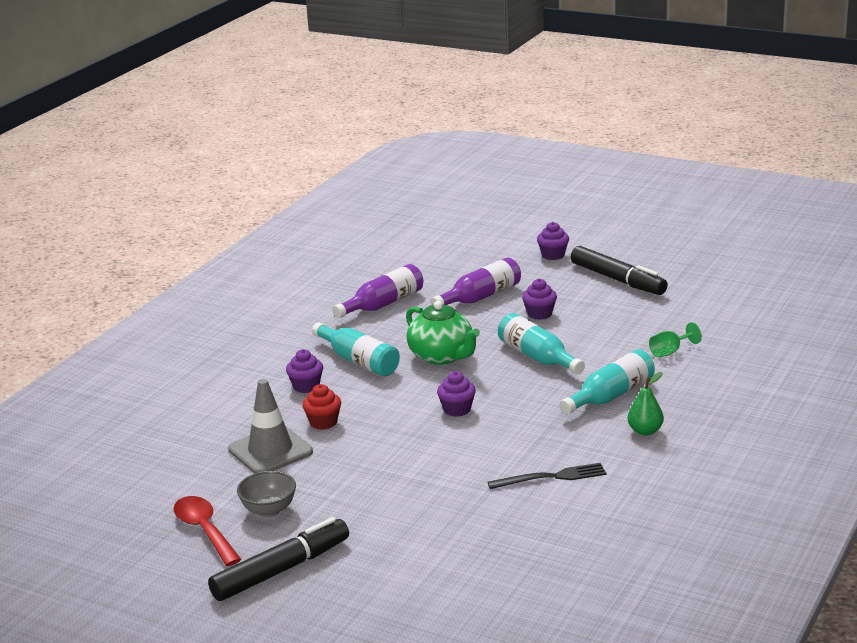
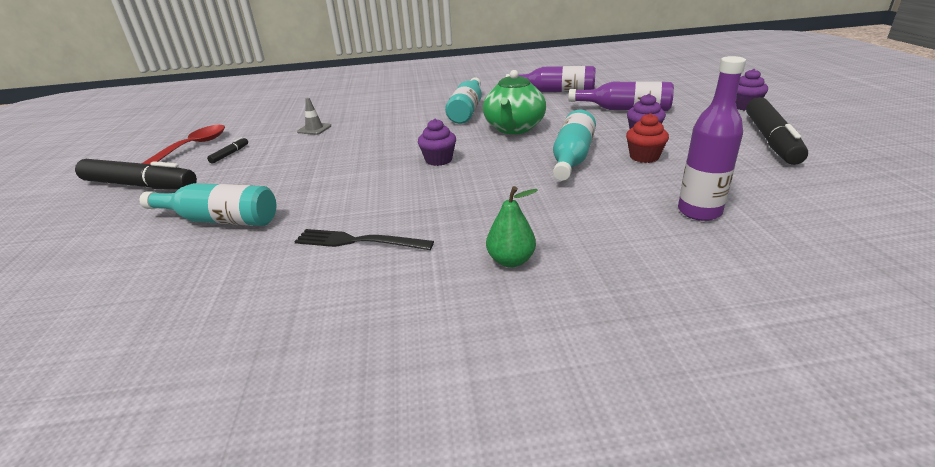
camera: 55 degrees right, 5 degrees up
grey traffic cone [228,379,313,473] -> grey traffic cone [297,98,331,135], size x0.49
grey bowl [237,471,296,517] -> black marker [207,137,248,164]
purple cupcake [286,349,323,393] -> none
red cupcake [302,384,341,430] -> red cupcake moved to [626,113,669,163]
black fork [488,463,606,489] -> black fork turned 150 degrees clockwise [294,229,434,250]
turquoise bottle [559,349,655,414] -> turquoise bottle moved to [140,183,276,226]
green goblet [649,322,702,357] -> purple bottle [678,56,746,221]

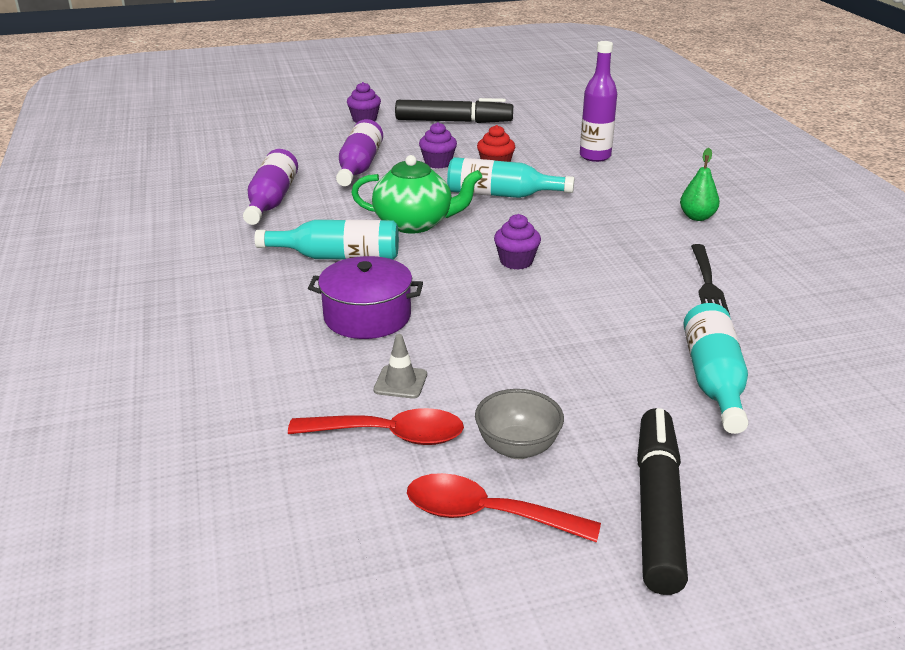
camera: 100 degrees left, 0 degrees up
black marker [207,137,248,164] -> grey bowl [475,389,564,459]
none -> red spoon [288,408,464,445]
none -> purple pot [308,256,423,339]

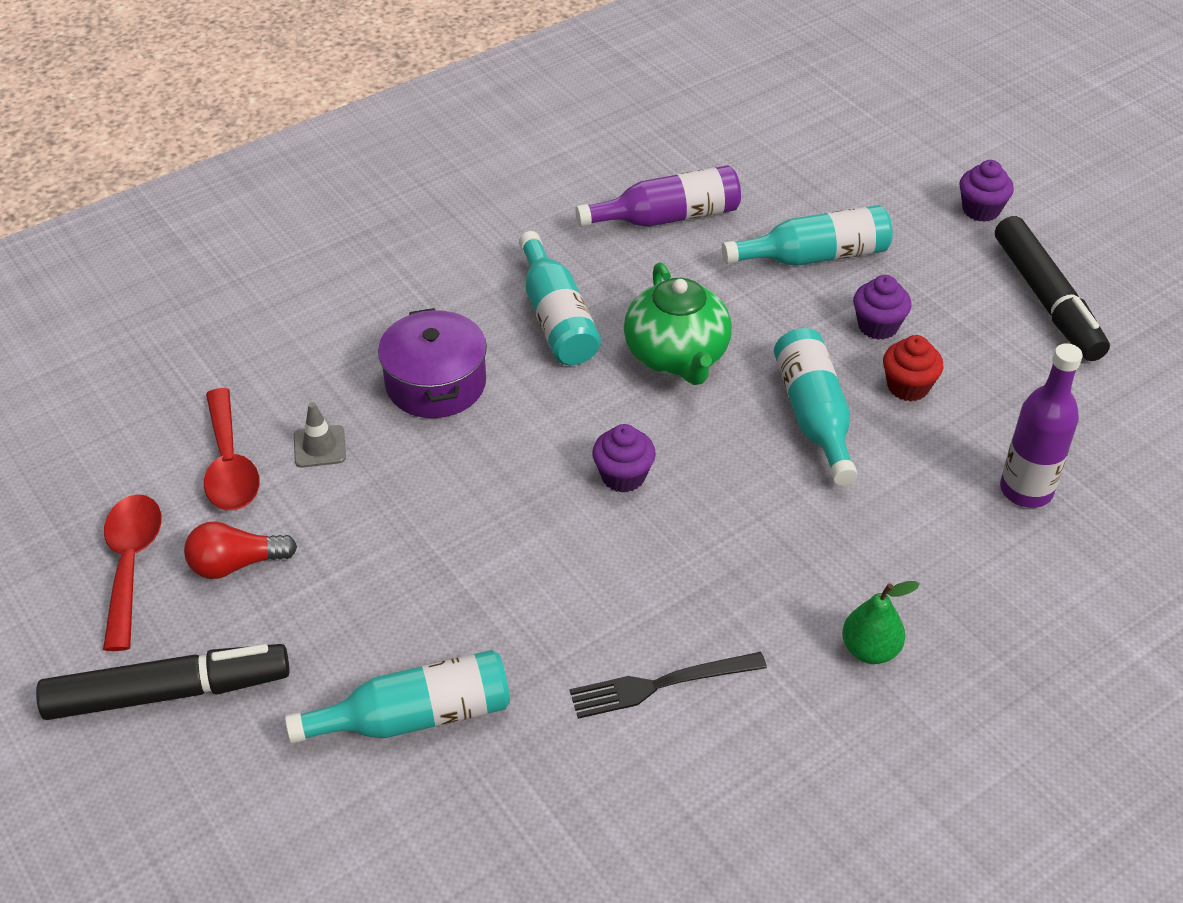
camera: 70 degrees right, 15 degrees up
purple bottle [336,119,383,186] -> turquoise bottle [722,205,893,266]
grey bowl [475,389,564,459] -> red light bulb [184,521,297,579]

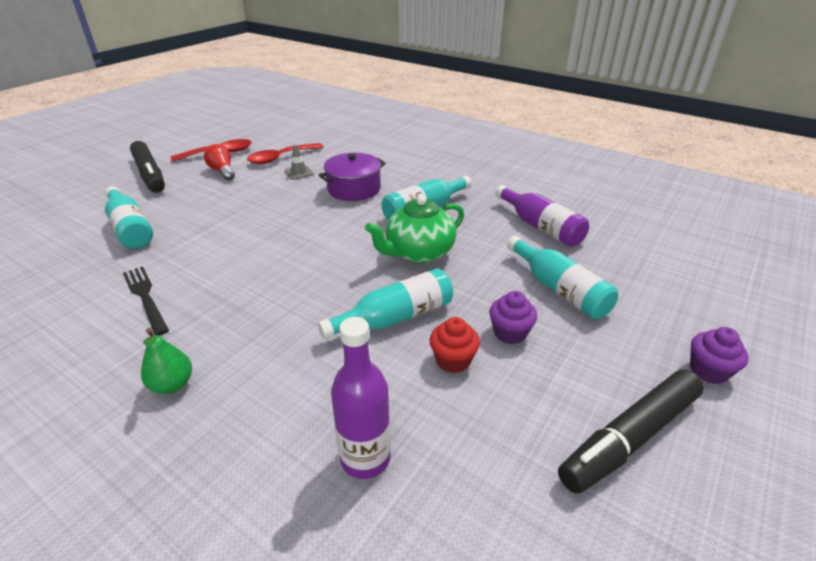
camera: 70 degrees right, 10 degrees down
purple cupcake [592,424,656,493] -> none

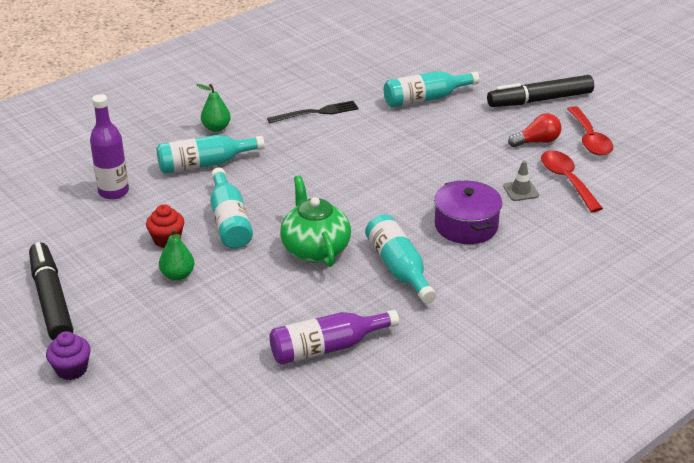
camera: 105 degrees right, 0 degrees up
purple cupcake [489,291,537,344] -> green pear [159,228,195,281]
turquoise bottle [507,236,618,319] -> turquoise bottle moved to [156,135,265,174]

